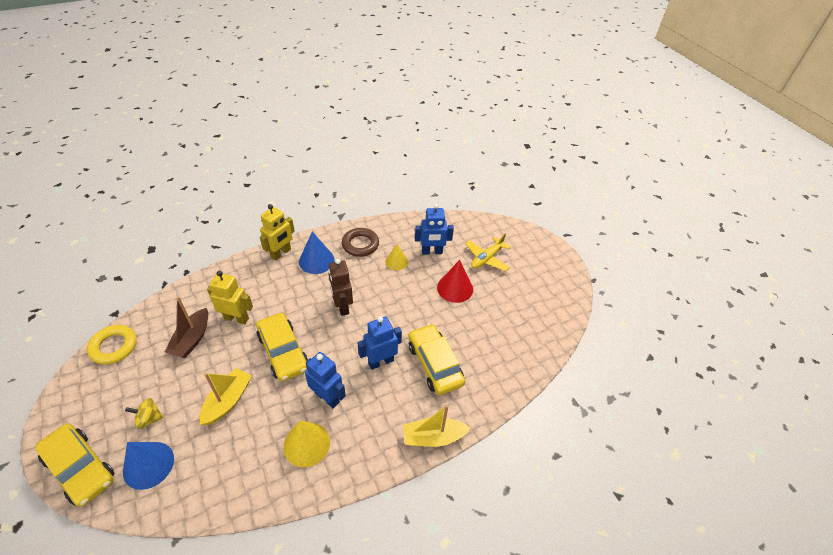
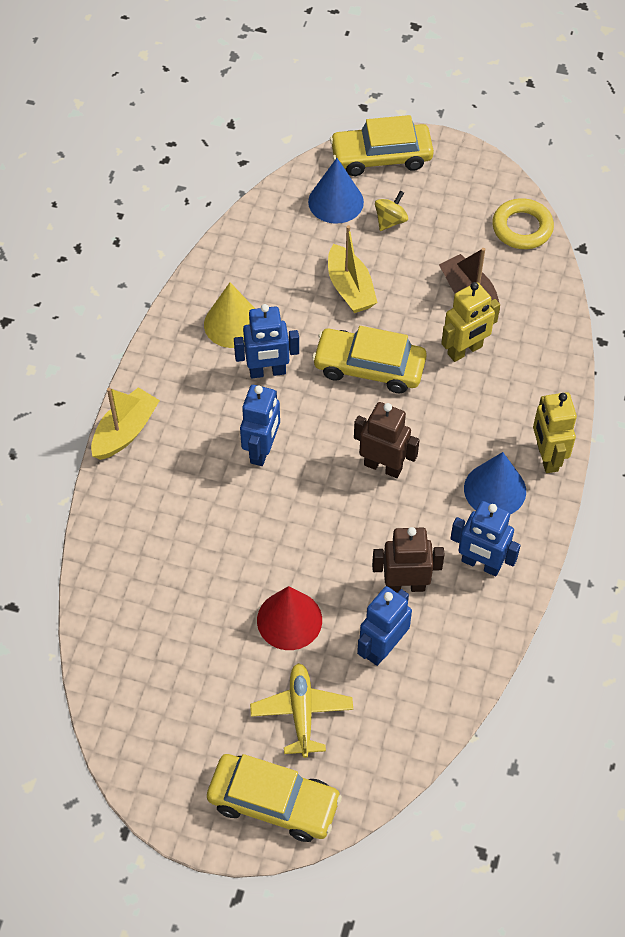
camera: 135 degrees right, 10 degrees up
brown ring [342,228,379,257] -> blue robot [450,501,521,576]
yellow cone [385,244,408,270] -> brown robot [372,527,445,592]
yellow car [408,324,465,395] -> yellow car moved to [207,754,342,842]

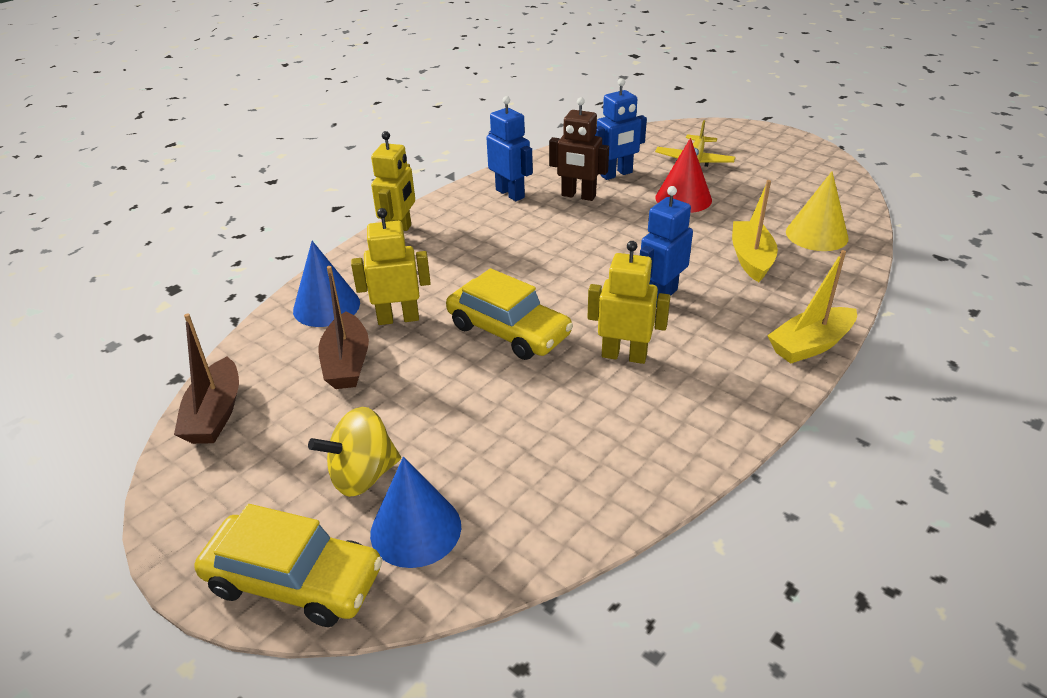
camera: 155 degrees left, 20 degrees down
yellow cone [204,283,255,348] -> yellow cone moved to [786,171,849,251]
yellow car [207,754,342,842] -> none
blue robot [234,304,299,378] -> yellow robot [587,241,671,364]
yellow boat [328,225,378,313] -> yellow boat moved to [732,180,778,282]
brown robot [354,402,419,478] -> none
yellow spinning top [375,191,408,231] -> yellow spinning top [308,407,401,497], size x1.53
blue cone [464,452,526,514] -> blue cone moved to [293,241,360,327]
yellow ring [492,198,554,249] -> brown boat [174,313,239,444]

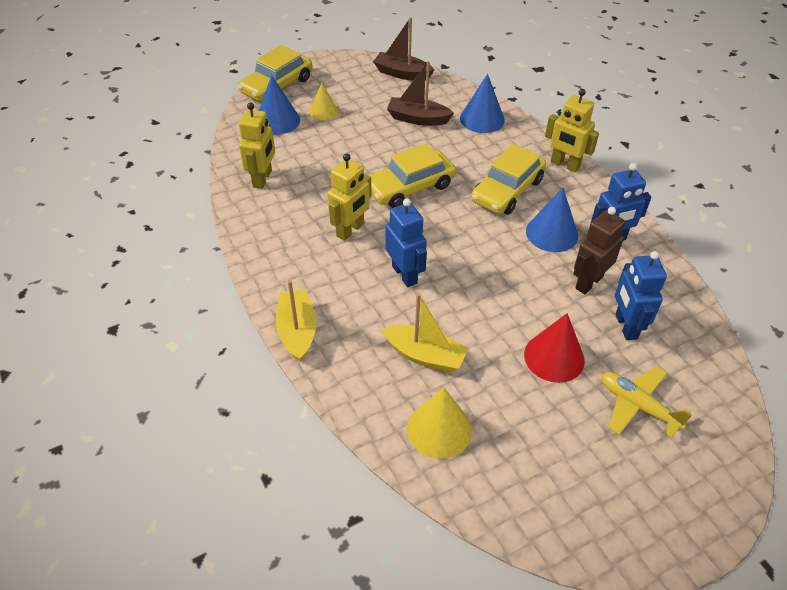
camera: 110 degrees right, 10 degrees up
yellow spinning top [308,407,401,497] -> yellow cone [310,83,338,120]
yellow robot [351,208,431,325] -> yellow robot moved to [239,103,275,189]
none -> yellow car [471,144,546,214]
none -> blue cone [526,188,578,252]

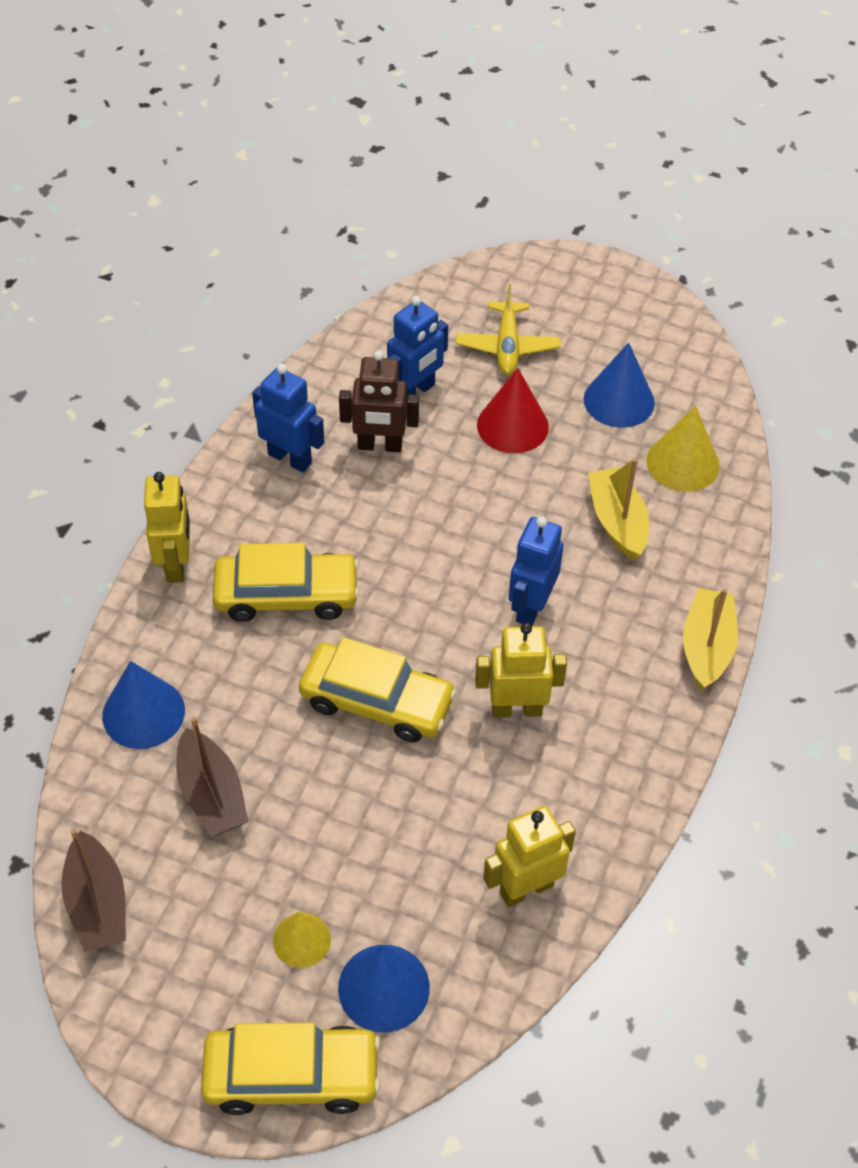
camera: 130 degrees left, 5 degrees up
yellow boat [276,280,316,363] -> yellow boat turned 150 degrees clockwise [683,588,738,690]
blue cone [526,188,578,252] -> blue cone moved to [584,342,655,428]

